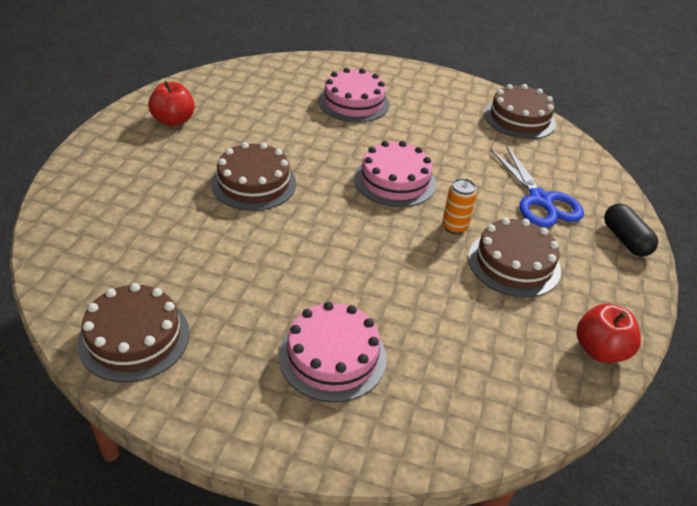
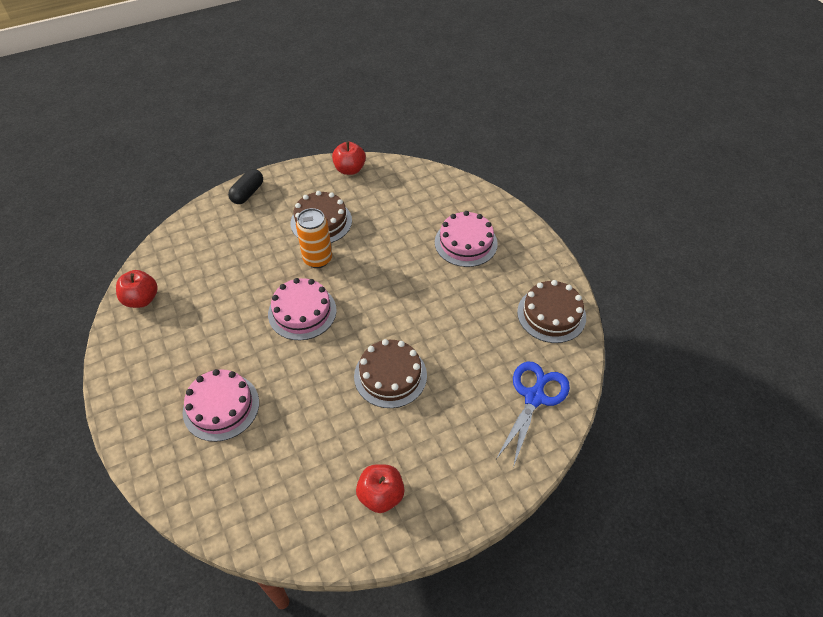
camera: 130 degrees left, 10 degrees up
orange can [442,178,477,234] -> orange can [296,208,332,268], size x1.52
brown cake [484,84,556,139] -> red apple [116,270,158,308]
blue scissors [490,145,584,227] -> blue scissors moved to [496,362,570,468]

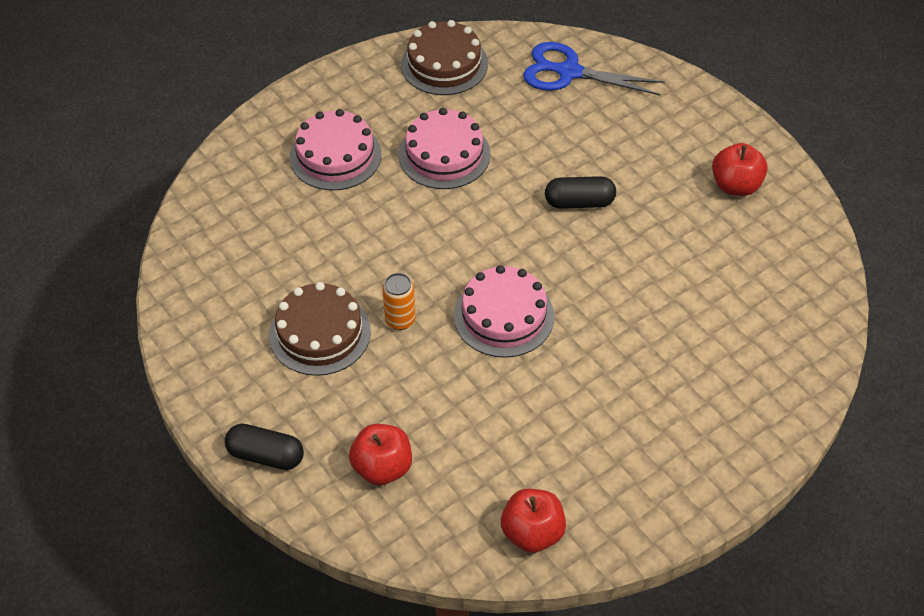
camera: 100 degrees left, 0 degrees up
pink cake [183,369,259,442] -> pink cake moved to [399,108,491,189]
orange can [296,208,332,268] -> orange can [382,273,416,330], size x0.66
red apple [332,142,366,175] -> red apple moved to [349,424,412,485]
brown cake [354,339,427,408] -> black capsule [545,176,616,209]

